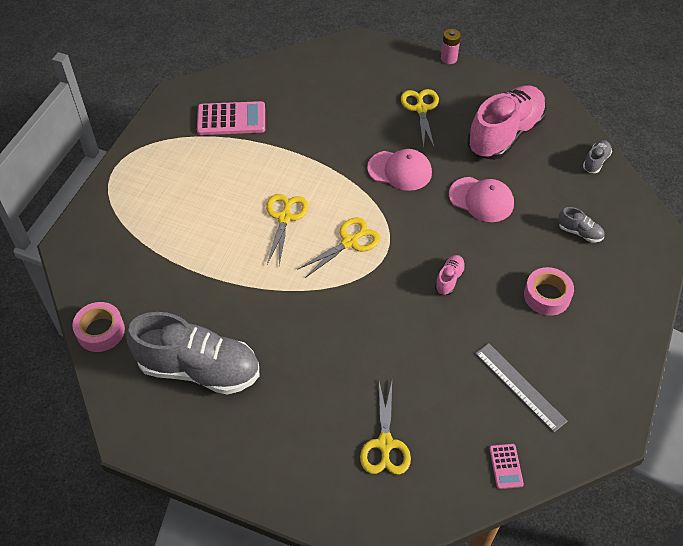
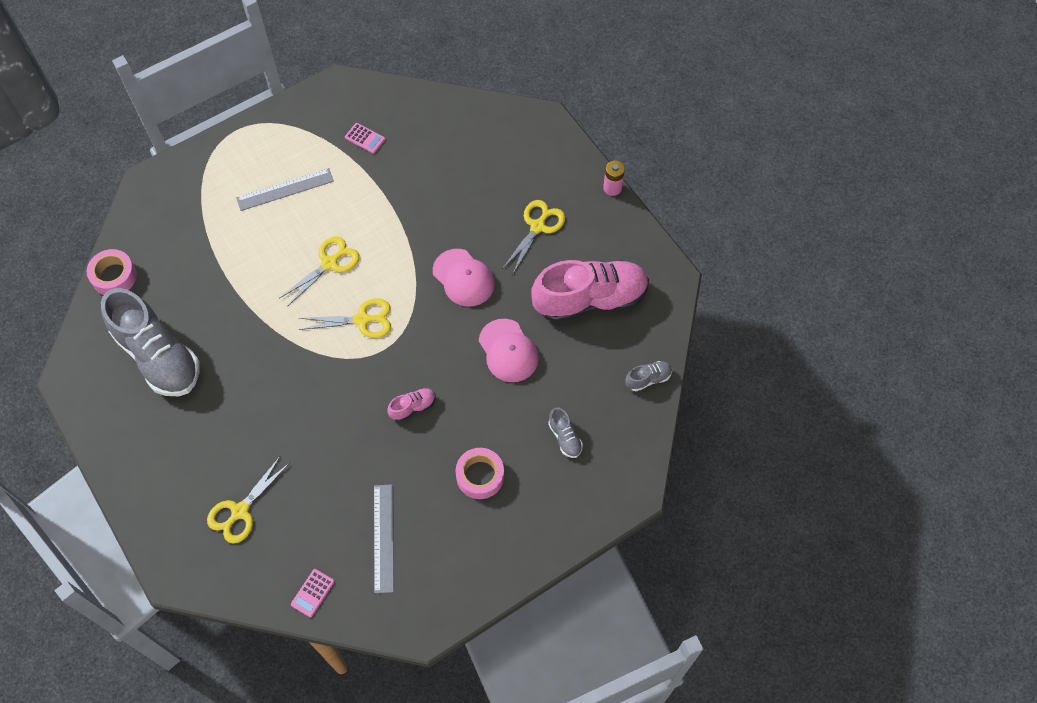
camera: 35 degrees right, 10 degrees up
pink calculator [197,101,265,135] -> pink calculator [345,123,385,154], size x0.51
none -> grey ruler [236,168,334,211]

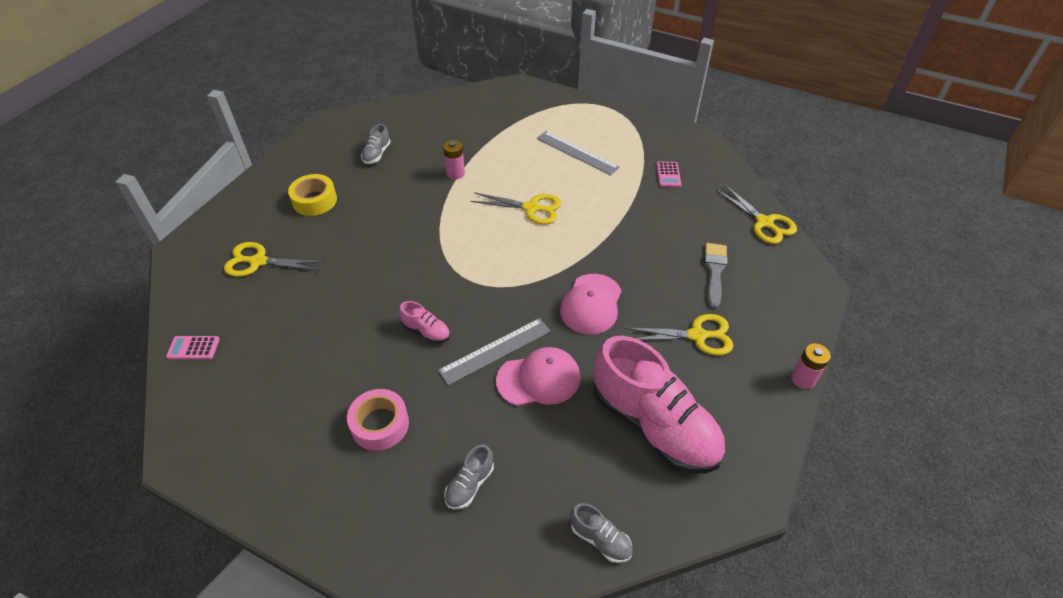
camera: 60 degrees right, 15 degrees down
pink tape [87,249,137,295] -> none
grey shoe [101,288,200,396] -> grey shoe [361,124,391,164], size x0.41
yellow scissors [299,298,391,338] -> yellow scissors moved to [716,184,797,244]
grey ruler [374,484,394,593] -> grey ruler moved to [438,318,551,385]
pink cap [479,319,539,382] -> pink cap turned 135 degrees counterclockwise [496,347,580,406]
none -> yellow tape [288,174,337,216]
none -> pink battery [443,140,465,179]
none -> grey brush [704,243,727,309]

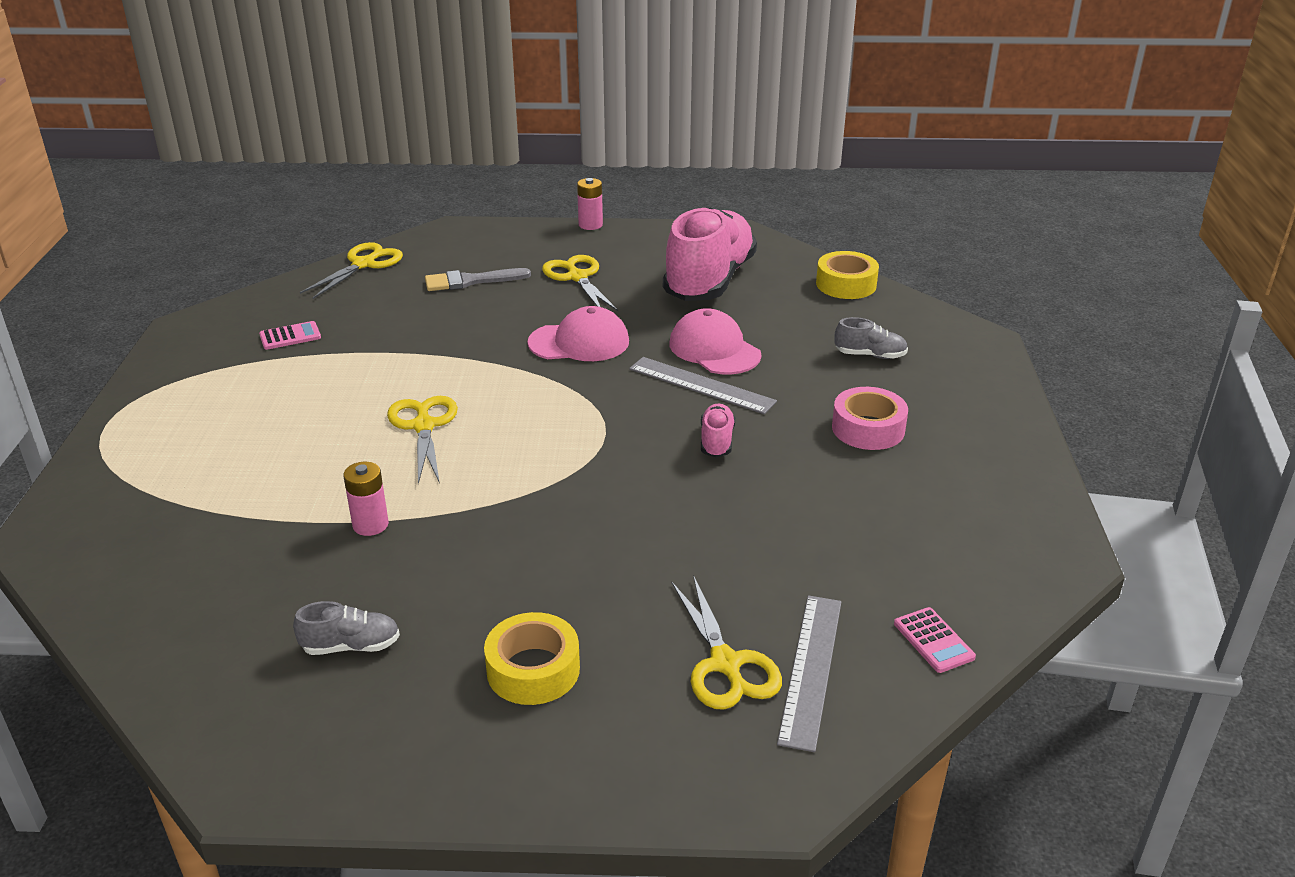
camera: 115 degrees left, 15 degrees down
grey ruler [537,131,620,176] -> grey ruler moved to [777,596,841,752]
grey shoe [570,503,633,563] -> yellow tape [816,251,879,299]

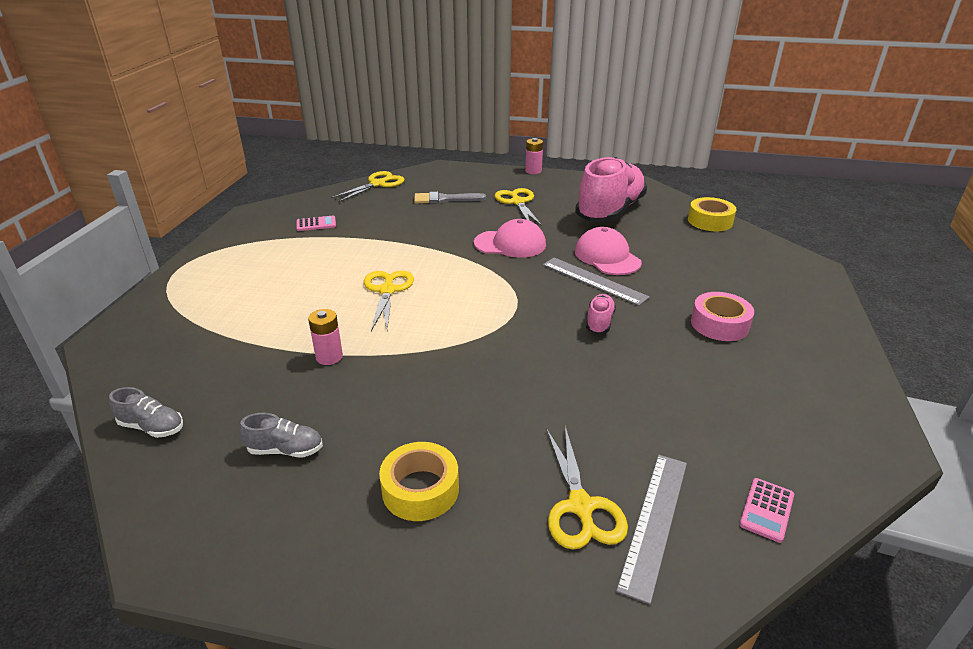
camera: 10 degrees right, 0 degrees up
grey shoe [834,317,908,359] -> grey shoe moved to [109,387,183,438]
pink calculator [894,607,976,673] -> pink calculator turned 45 degrees clockwise [740,478,794,543]

